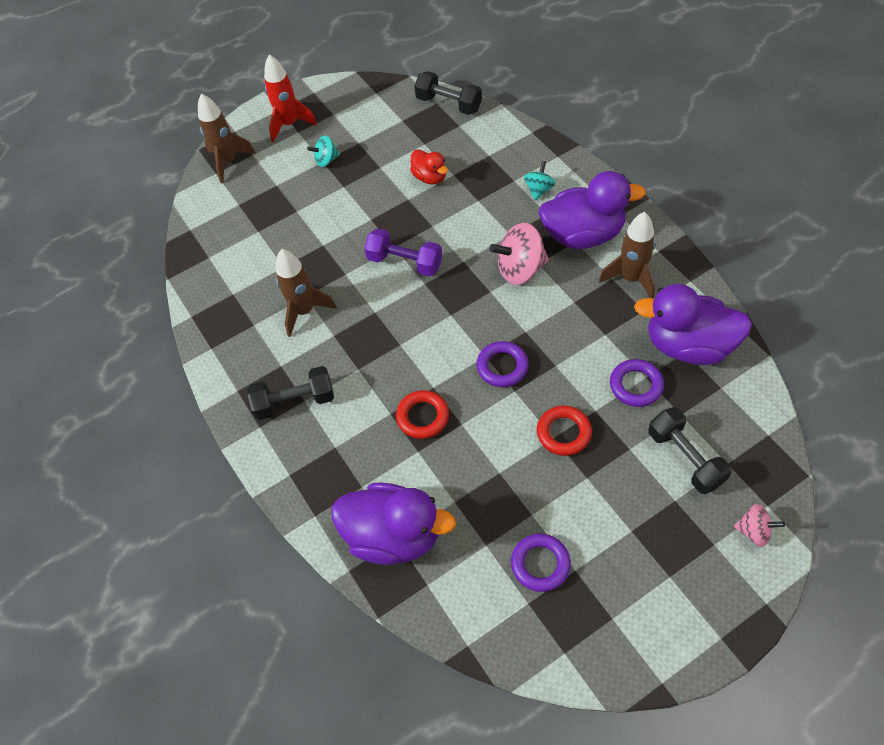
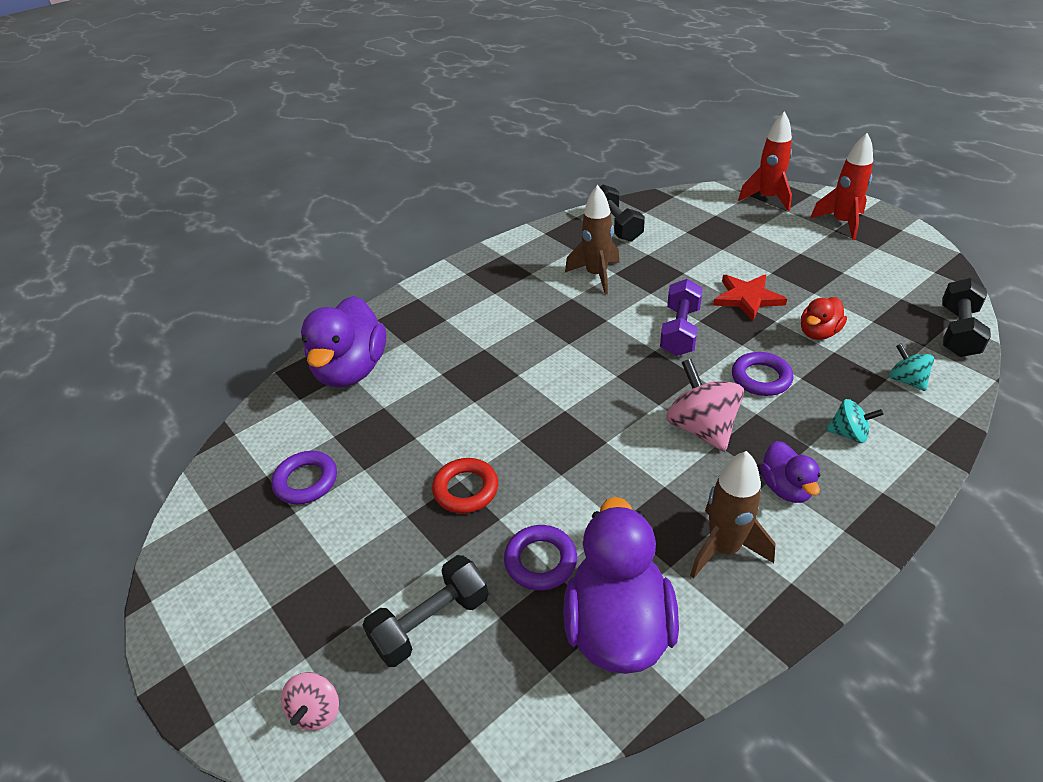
camera: 80 degrees right, 15 degrees down
brown rocket [198,93,255,183] -> red rocket [738,111,792,211]
black dumbbell [247,366,334,420] -> black dumbbell moved to [600,184,645,242]
turquoise spinning top [307,135,340,167] -> turquoise spinning top moved to [890,343,934,391]
red ring [396,390,449,439] -> none
purple ring [476,341,529,387] -> purple ring moved to [732,352,794,396]
purple duck [539,171,646,249] -> purple duck [760,441,821,503], size x0.52
none -> red star [713,274,787,321]

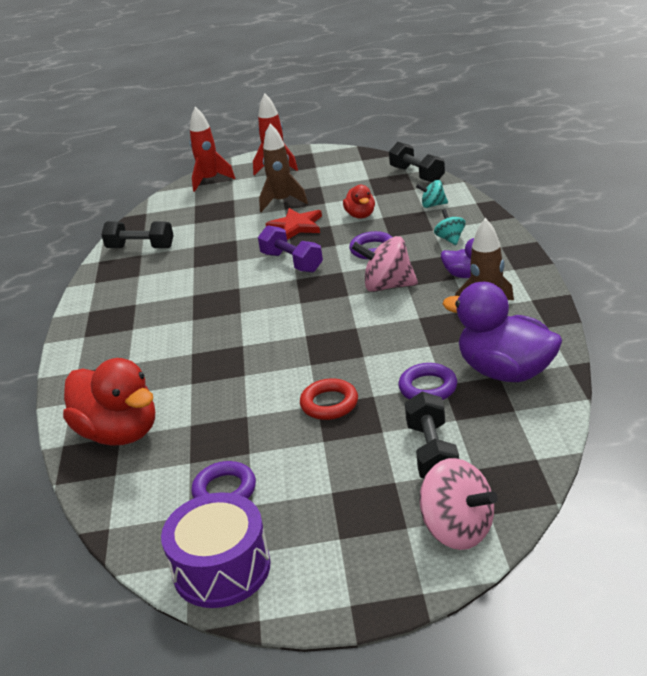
camera: 55 degrees left, 10 degrees down
pink spinning top [281,672,339,731] -> pink spinning top [419,458,498,550], size x1.77
purple duck [301,296,386,388] -> red duck [63,358,155,446]
brown rocket [565,185,620,294] -> brown rocket moved to [259,123,308,212]
turquoise spinning top [826,399,884,443] -> turquoise spinning top turned 60 degrees counterclockwise [434,209,466,245]
none -> purple drum [161,492,271,608]

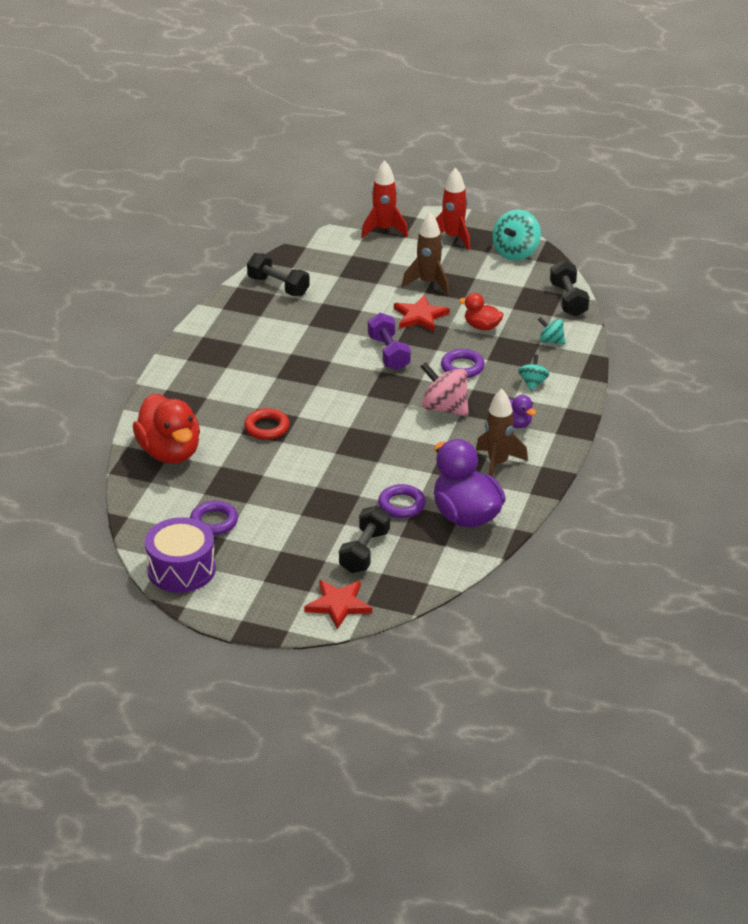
camera: 20 degrees right, 5 degrees up
red ring [300,378,358,420] -> red ring moved to [244,408,290,440]
red duck [343,185,375,219] -> red duck turned 105 degrees clockwise [459,293,504,331]
pink spinning top [419,458,498,550] -> red star [304,580,372,629]
none -> turquoise spinning top [492,209,541,261]

